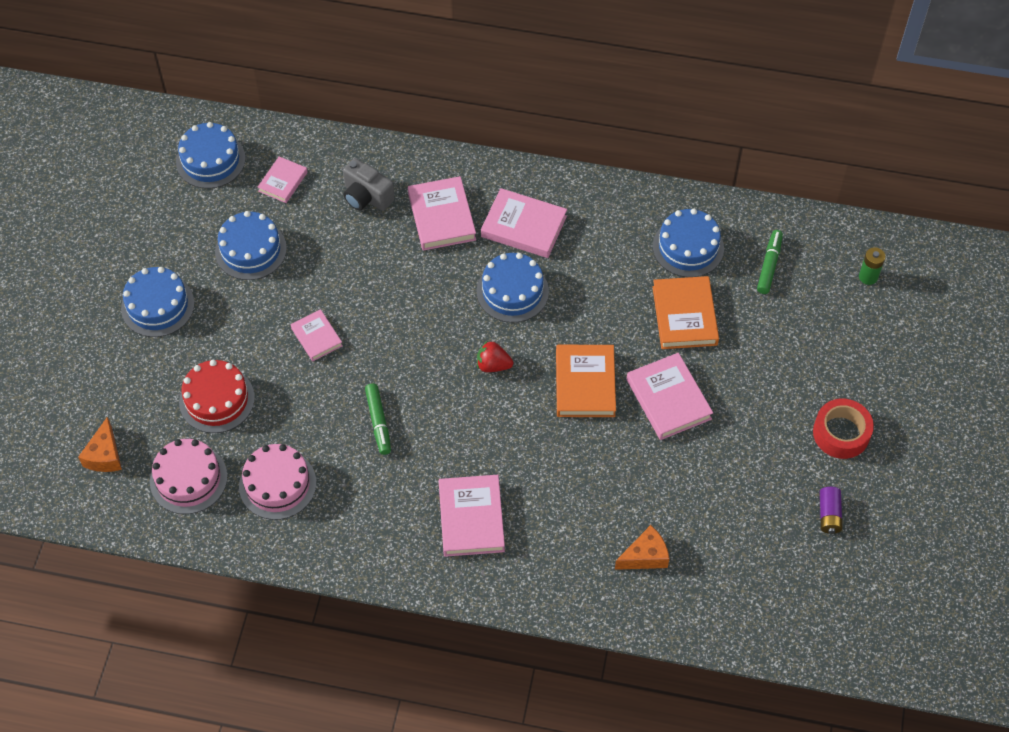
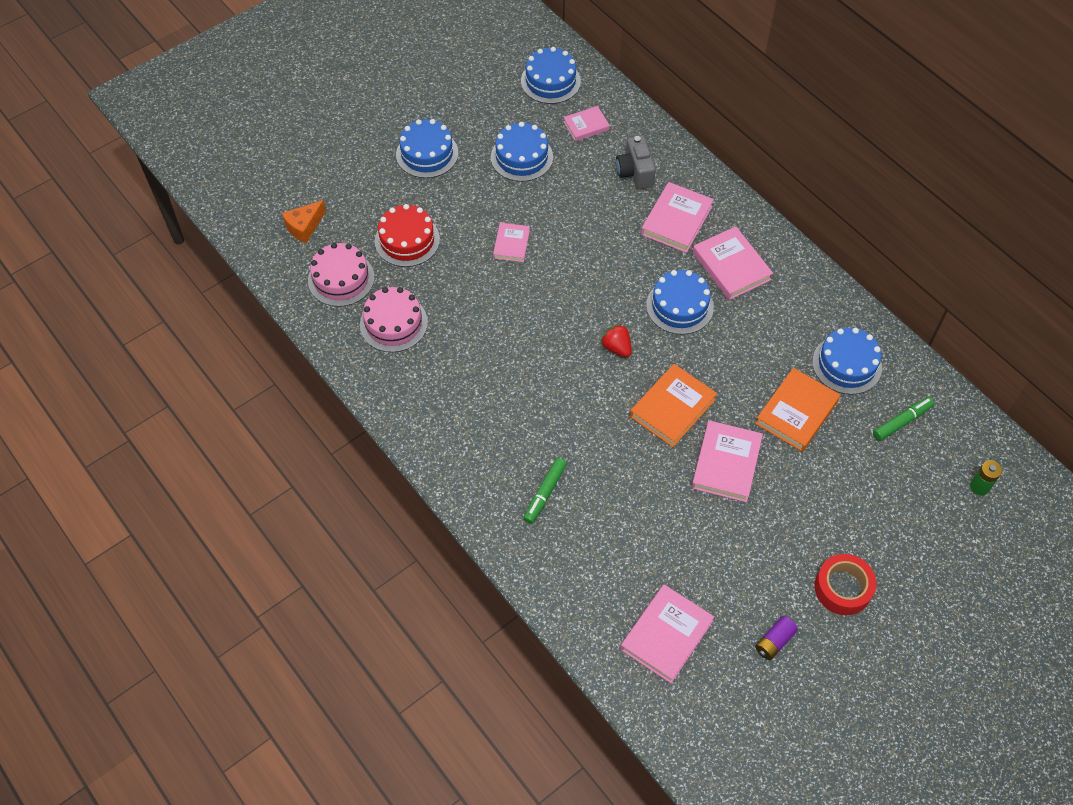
camera: 40 degrees right, 0 degrees up
green marker [365,384,391,455] -> green marker moved to [524,458,567,524]
pink book [439,475,505,557] -> pink book moved to [620,584,714,683]
orange cheese [615,525,669,570] -> none

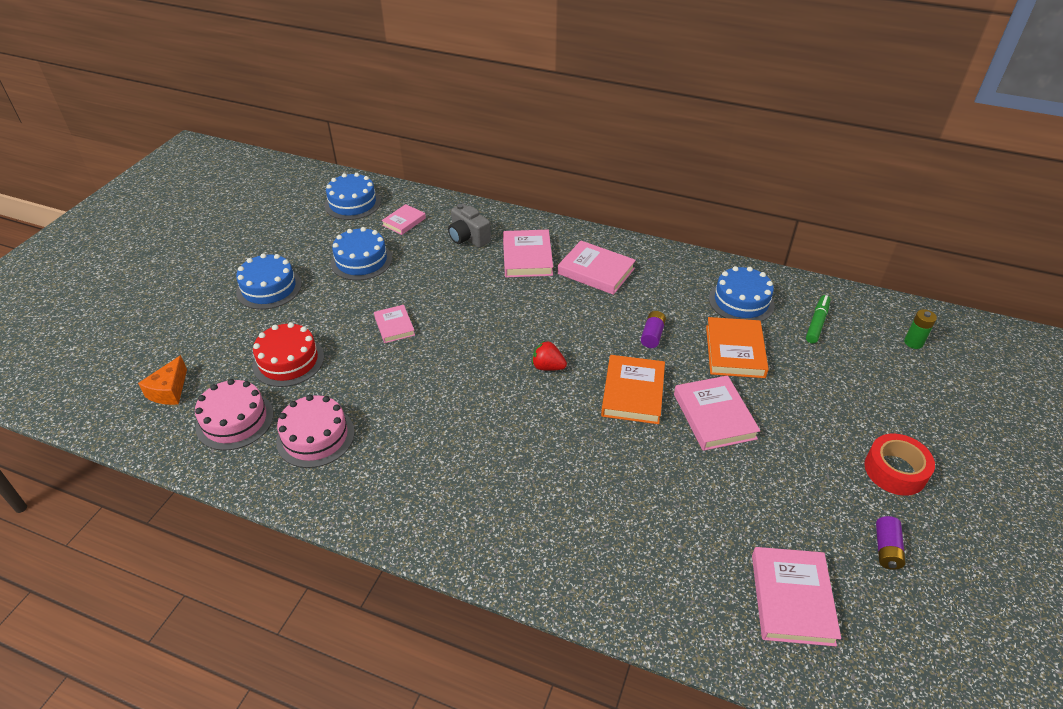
camera: 30 degrees left, 15 degrees down
green marker [524,458,567,524] -> none
blue cake [646,270,714,335] -> none
none -> purple battery [641,311,666,348]

